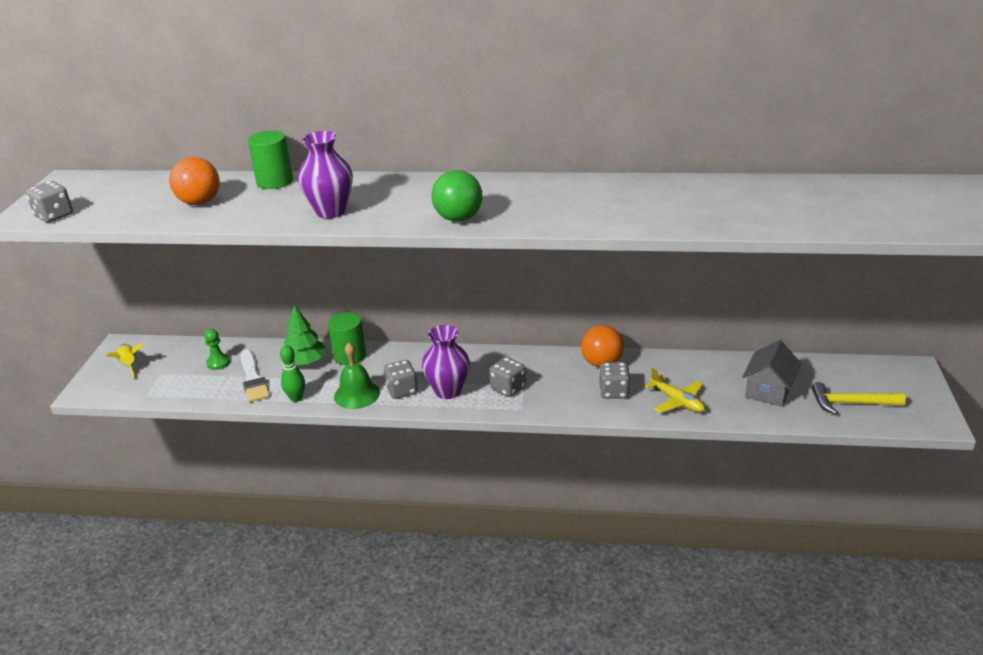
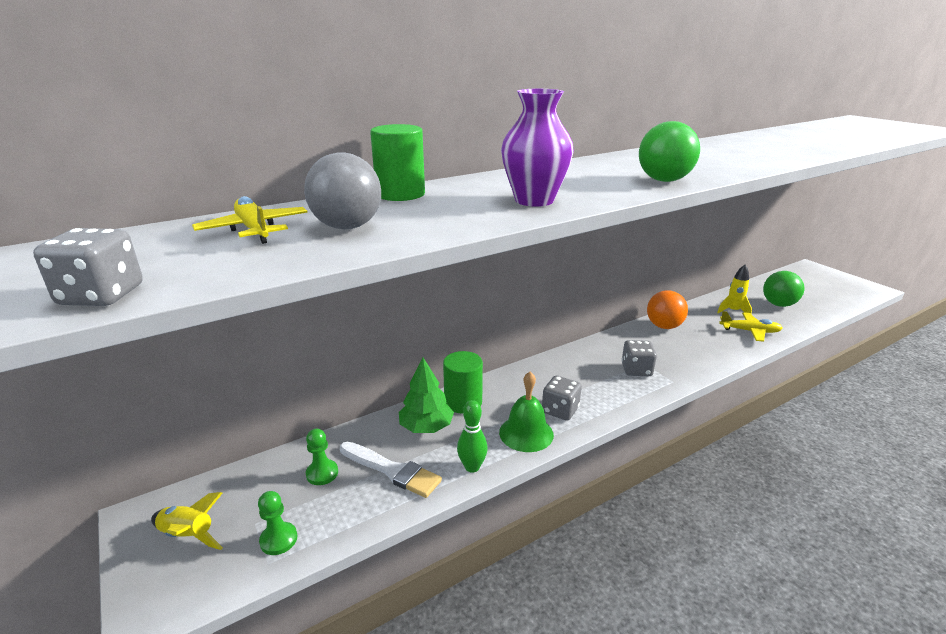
camera: 40 degrees left, 5 degrees down
orange ball [169,157,220,205] -> grey ball [304,152,381,229]
purple vase [422,325,470,399] -> none
grey dice [599,362,630,399] -> none
grey house [742,340,801,407] -> green ball [763,271,804,307]
yellow hammer [812,382,906,414] -> none
none -> yellow plane [192,196,308,244]
none -> green pawn [258,491,297,555]
none -> yellow rocket [717,265,752,314]

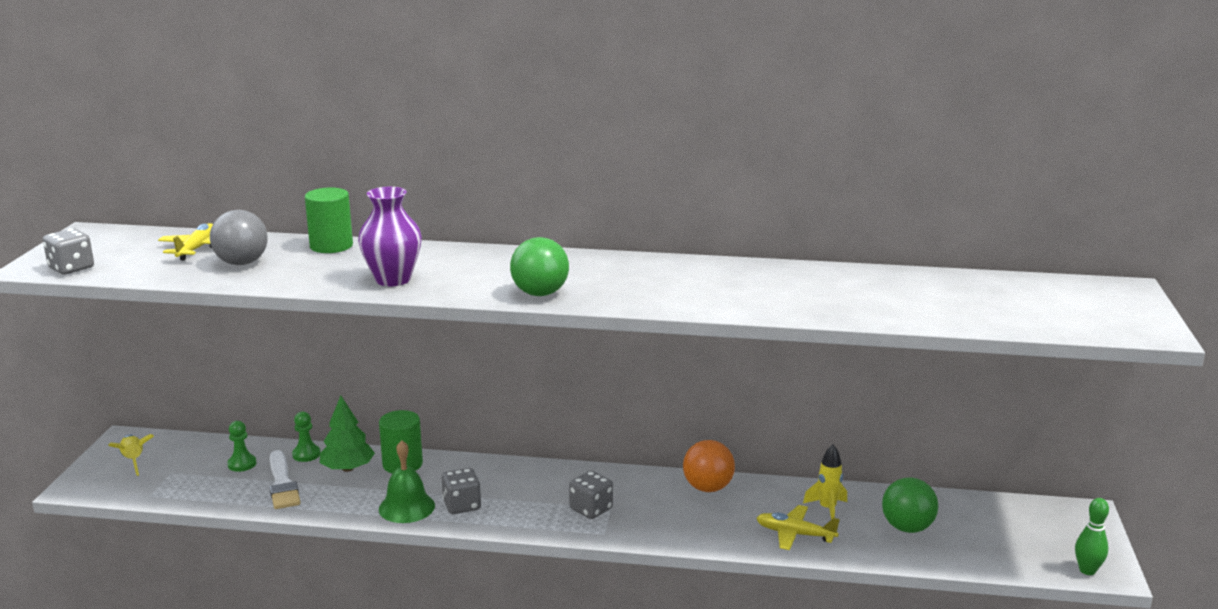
camera: 40 degrees right, 5 degrees down
green pawn [258,491,297,555] -> green pawn moved to [292,412,320,462]
green bowling pin [457,400,488,473] -> green bowling pin moved to [1075,498,1109,575]
yellow plane [719,311,783,342] -> yellow plane turned 150 degrees clockwise [757,505,840,550]

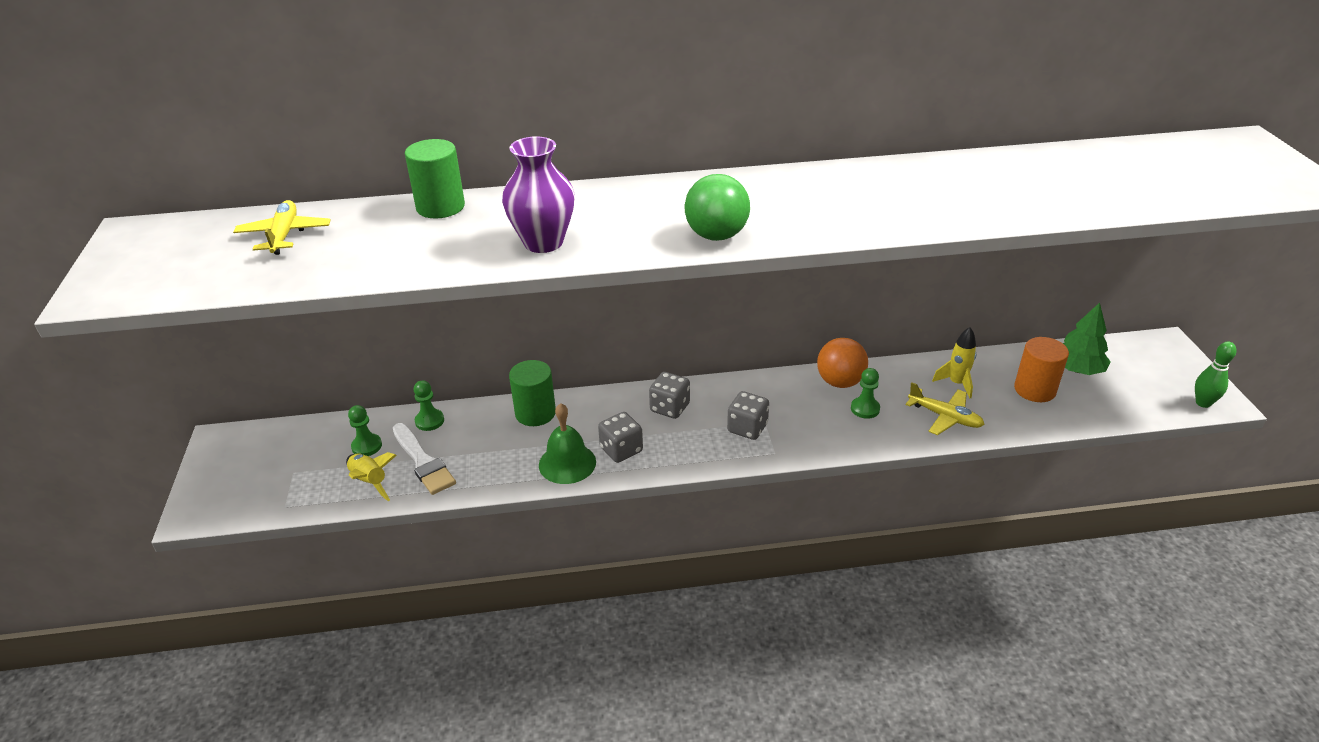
camera: 15 degrees left, 15 degrees up
grey dice [43,228,94,275] -> grey dice moved to [649,372,690,419]
yellow rocket [108,434,154,476] -> yellow rocket moved to [346,452,397,501]
grey ball [210,210,268,265] -> none
green tree [319,396,375,472] -> green tree moved to [1063,302,1111,375]
yellow plane [757,505,840,550] -> yellow plane turned 150 degrees counterclockwise [906,382,985,435]
green ball [882,477,938,533] -> orange cylinder [1014,337,1069,402]
none -> green pawn [851,368,880,419]

